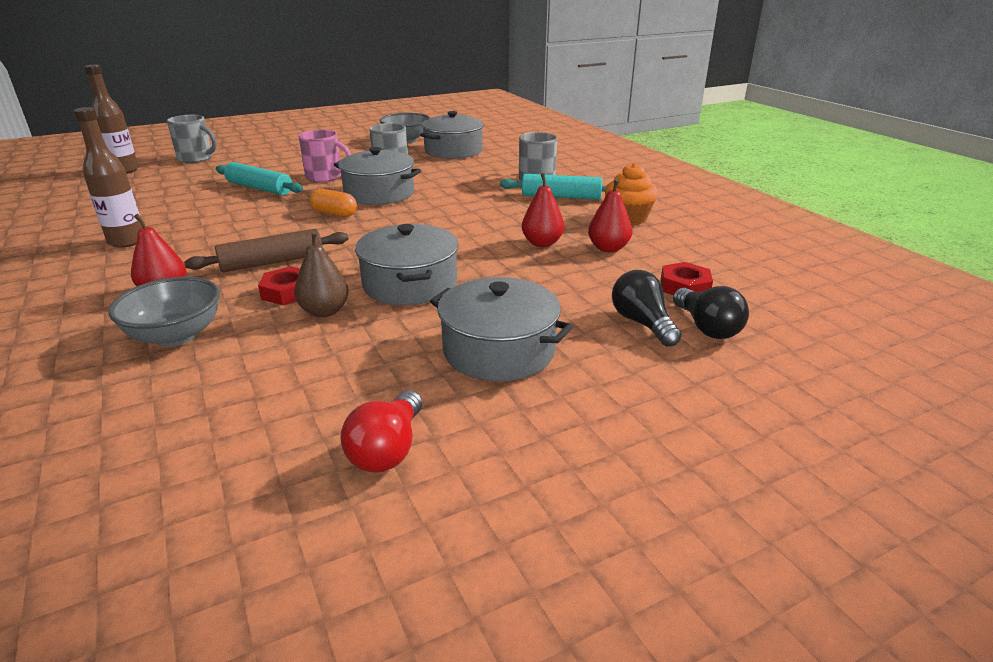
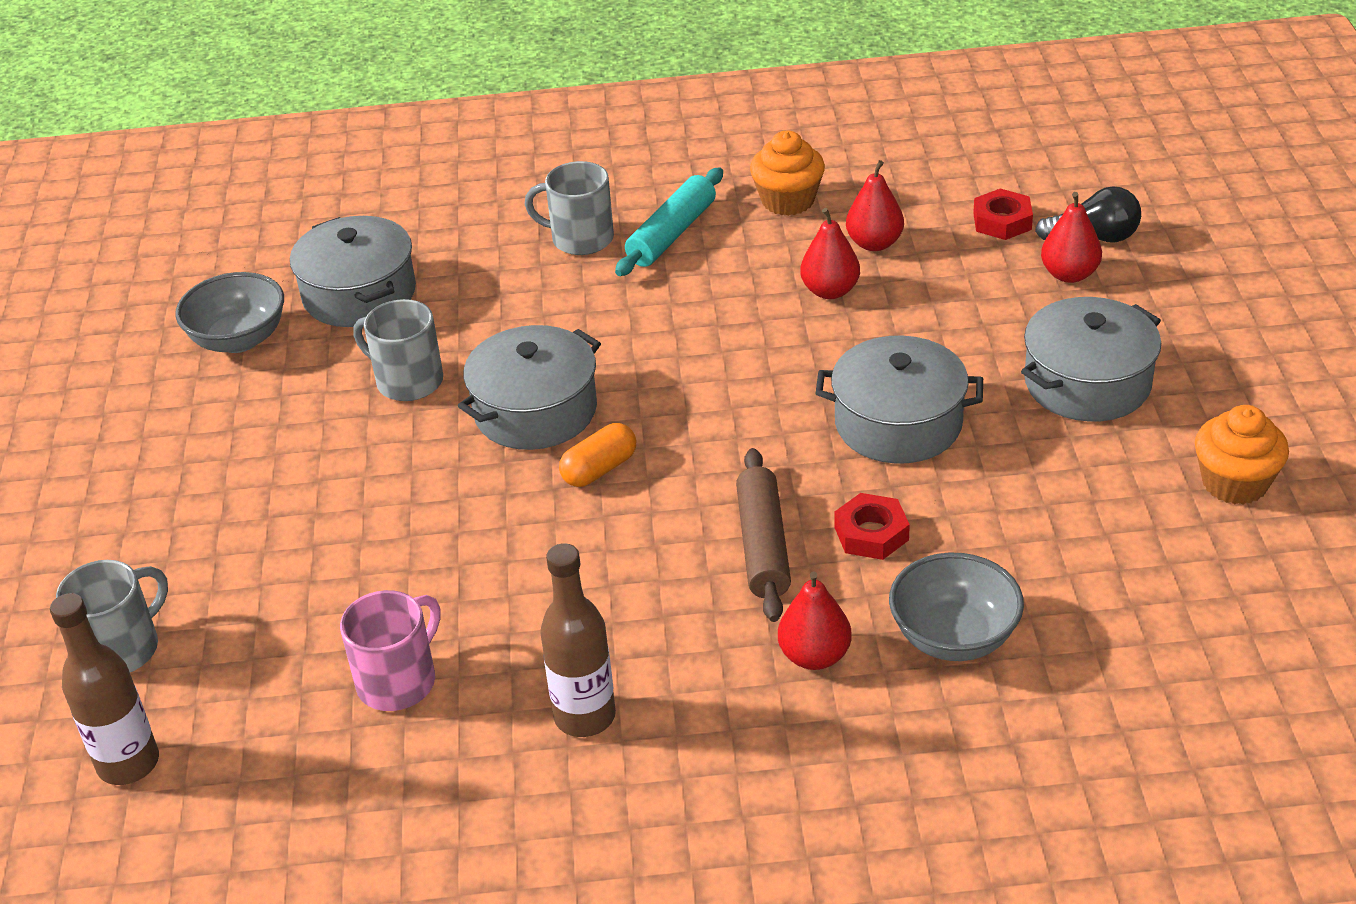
camera: 65 degrees left, 10 degrees up
turquoise rolling pin [216,162,303,195] -> none
brown pear [294,231,349,317] -> none
pink mug [298,130,351,182] -> pink mug moved to [340,590,440,711]
red light bulb [340,390,422,473] -> orange cupcake [1195,405,1289,505]
black light bulb [612,270,682,347] -> red pear [1041,192,1102,283]

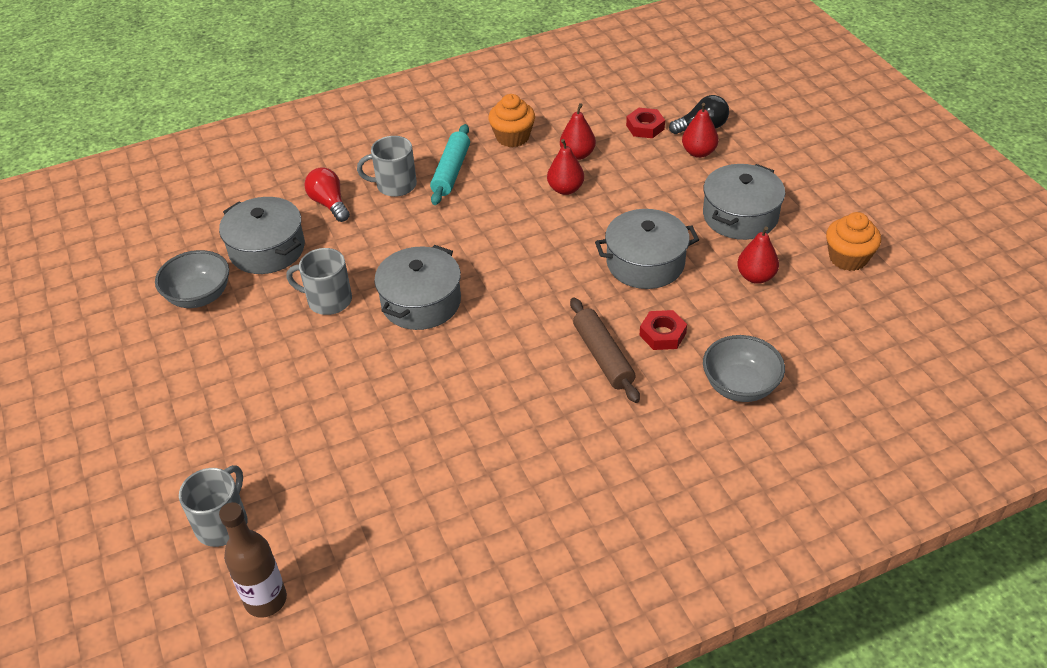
camera: 20 degrees left, 5 degrees up
pink mug [340,590,440,711] -> none
brown bottle [540,543,616,737] -> none
orange capsule [559,423,636,487] -> none
red pear [778,571,852,670] -> red pear moved to [737,226,779,284]
none -> red light bulb [304,167,350,222]

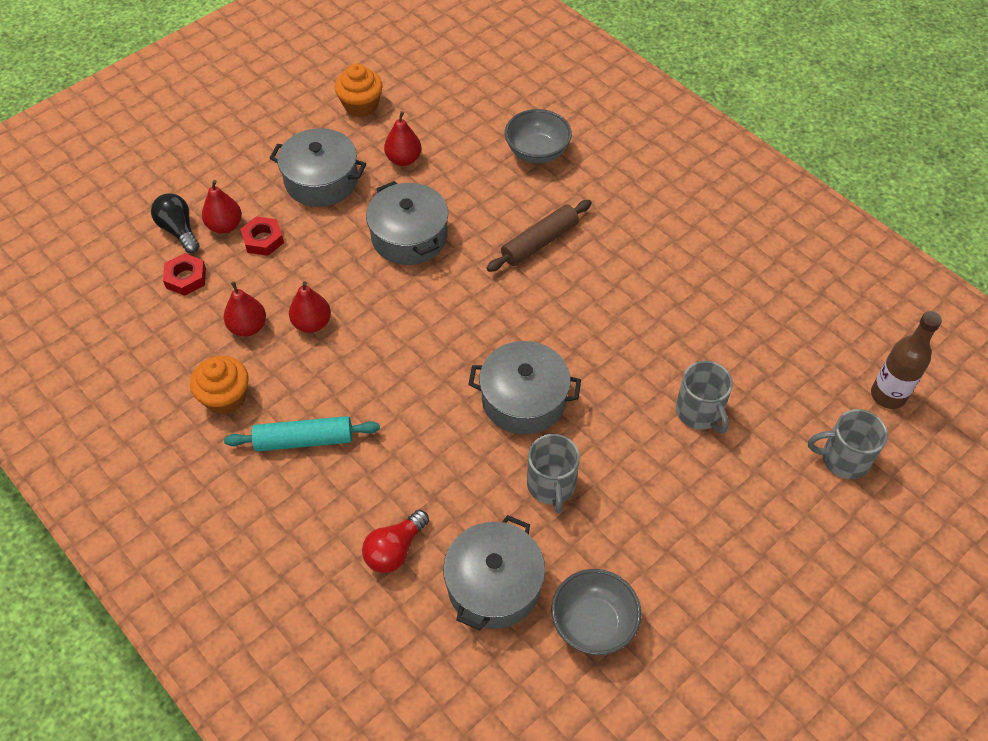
camera: 110 degrees left, 10 degrees up
grey mug [357,136,417,197] -> grey mug moved to [676,361,733,434]
red nut [639,310,687,350] -> red nut moved to [240,216,284,256]

